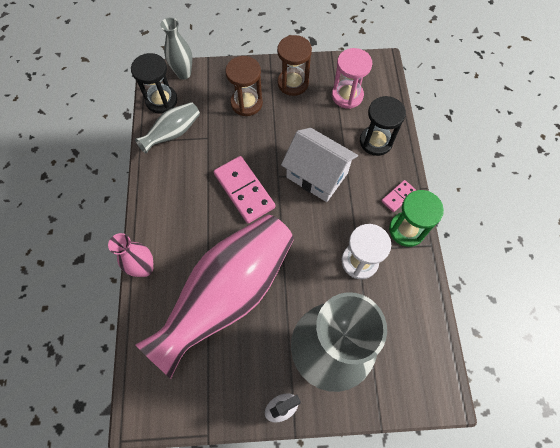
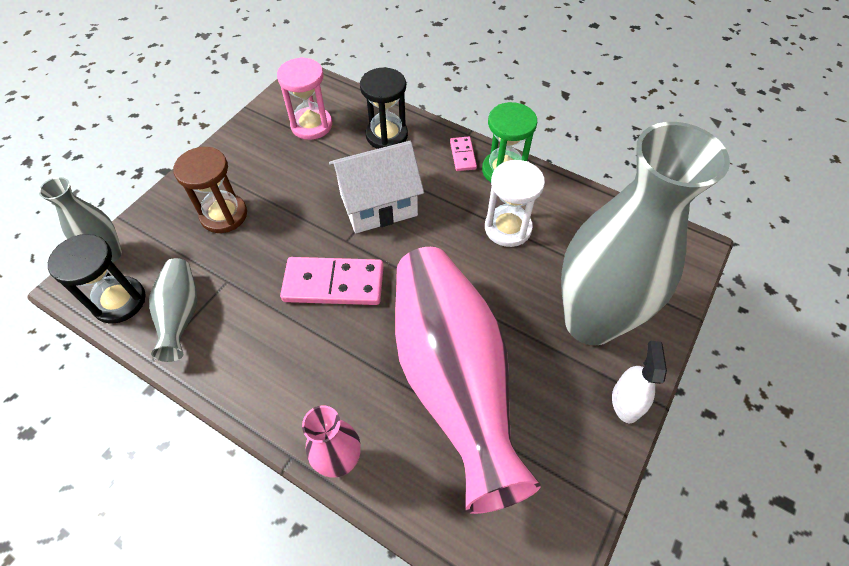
camera: 55 degrees left, 10 degrees down
brown hourglass [277,35,312,96] -> none

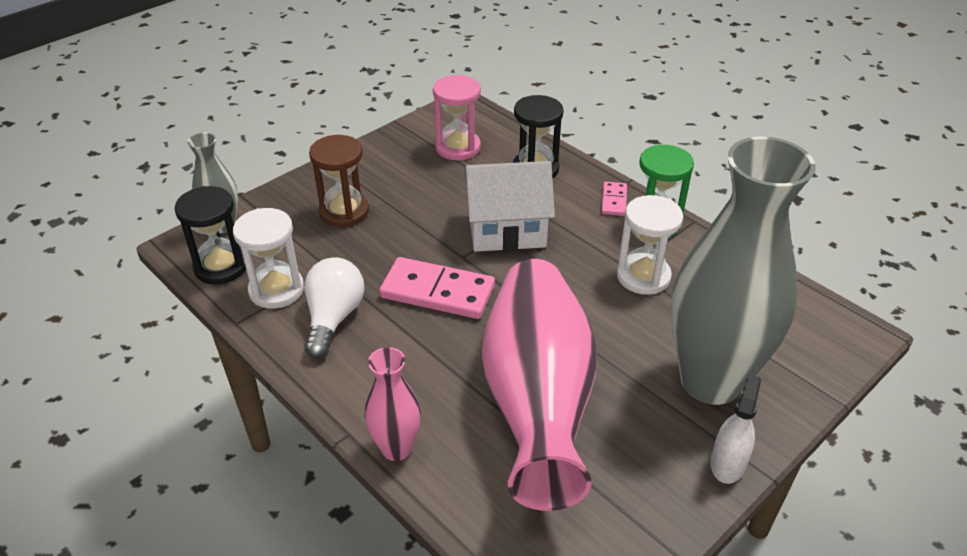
camera: 15 degrees right, 15 degrees down
grey vase [149,258,197,362] -> white hourglass [233,208,304,309]
none -> white light bulb [304,257,365,358]

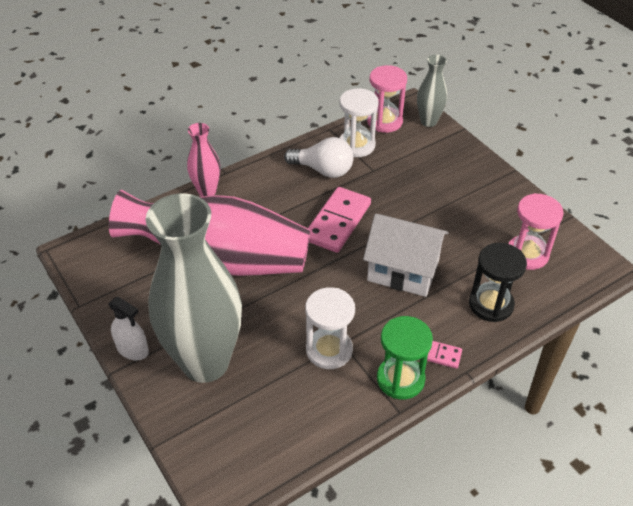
camera: 100 degrees right, 5 degrees up
black hourglass [174,186,246,285] -> pink hourglass [367,65,407,133]
brown hourglass [309,135,369,227] -> none
white house [464,161,555,252] -> white house turned 75 degrees counterclockwise [363,214,449,297]

